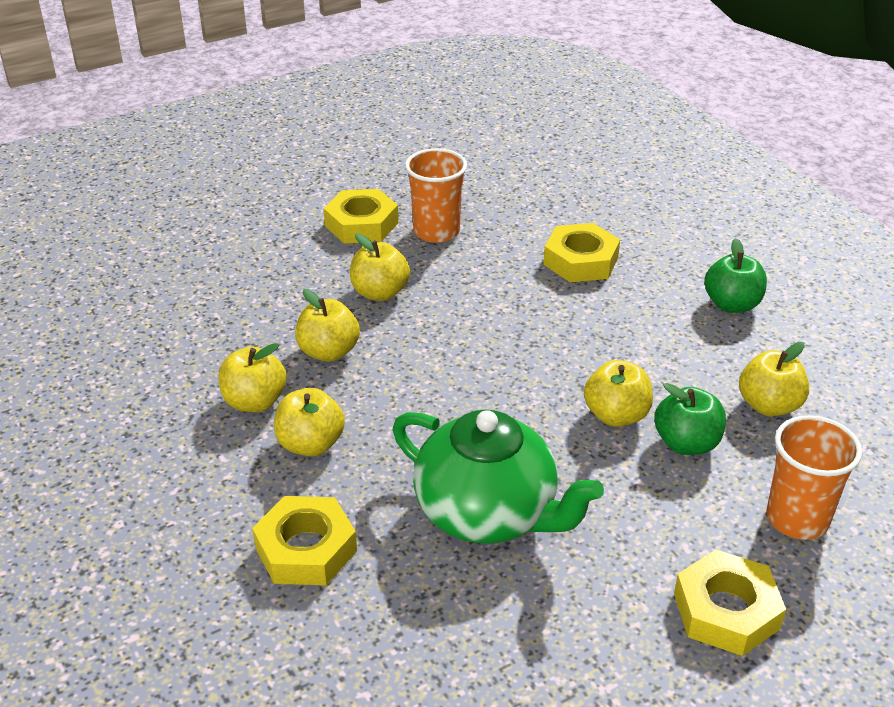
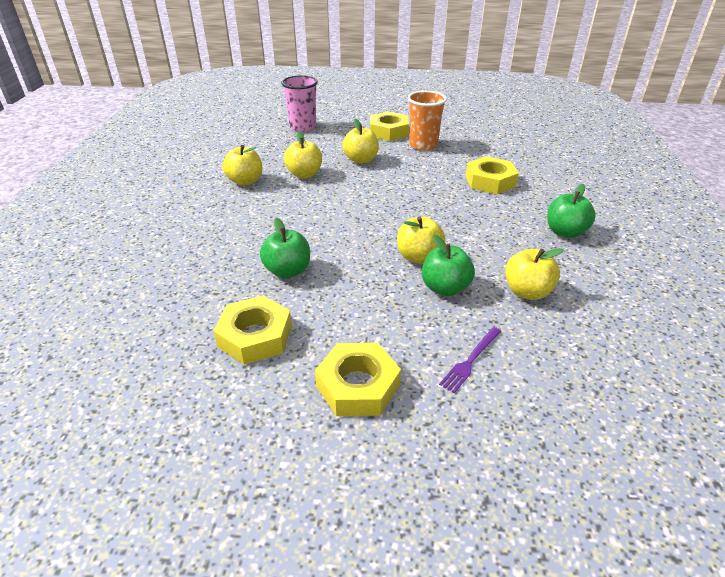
camera: 35 degrees right, 0 degrees up
yellow nut [252,496,357,585] -> yellow nut moved to [213,296,292,365]
yellow apple [274,388,345,456] -> none
green teapot [393,409,604,544] -> green apple [260,218,310,278]
orange cup [766,415,862,540] -> purple fork [439,327,501,393]
none -> pink cup [281,75,318,132]

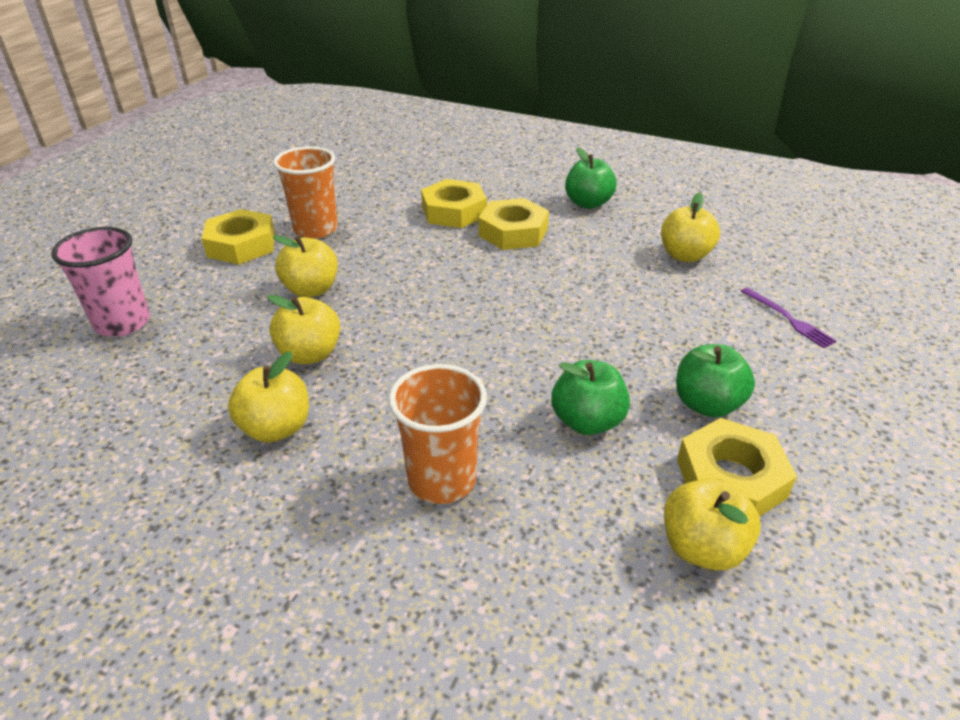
camera: 70 degrees left, 0 degrees up
yellow nut [315,343,401,416] -> yellow nut moved to [479,198,549,250]
yellow apple [397,216,445,264] -> yellow apple moved to [664,478,761,571]
green apple [422,235,475,296] -> green apple moved to [676,344,755,417]
none -> orange cup [389,364,487,504]

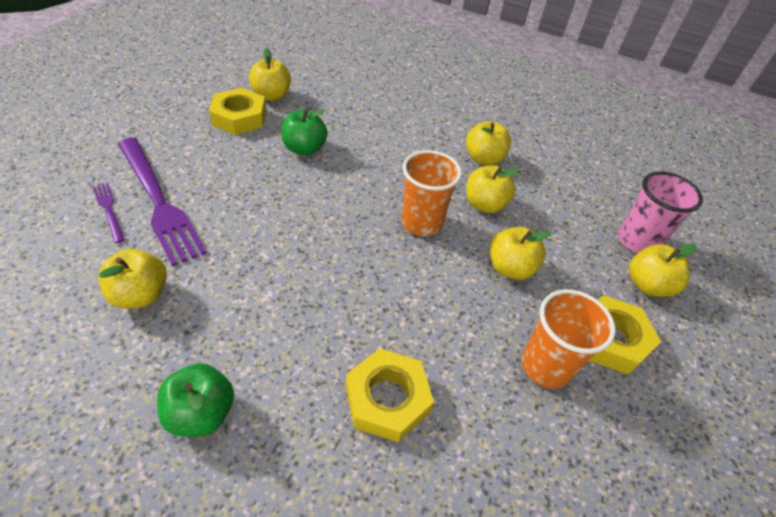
camera: 175 degrees right, 10 degrees up
orange cup [389,364,487,504] -> orange cup moved to [402,150,462,236]
yellow nut [479,198,549,250] -> none
green apple [676,344,755,417] -> none
none -> purple fork [118,137,207,266]
none -> yellow apple [629,244,696,297]

